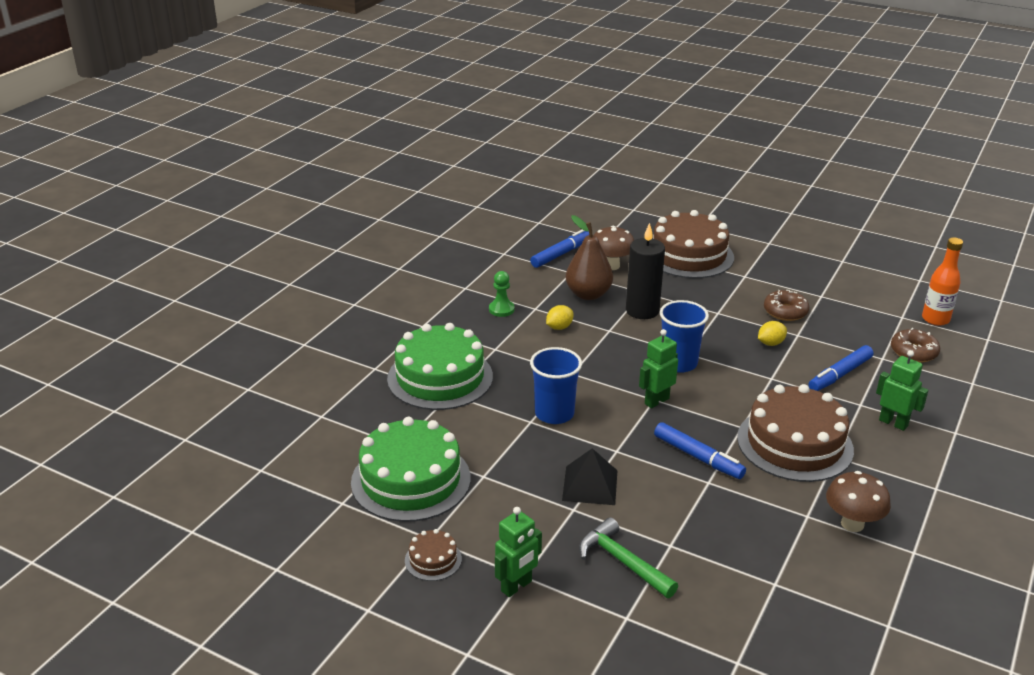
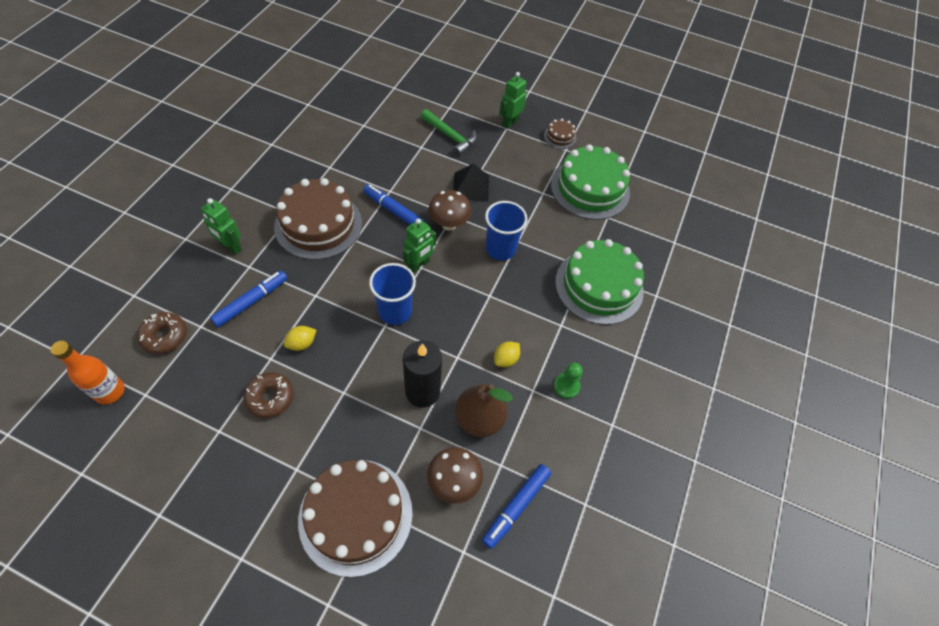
camera: 170 degrees right, 25 degrees up
brown mushroom [826,471,891,532] -> brown mushroom moved to [428,190,471,231]

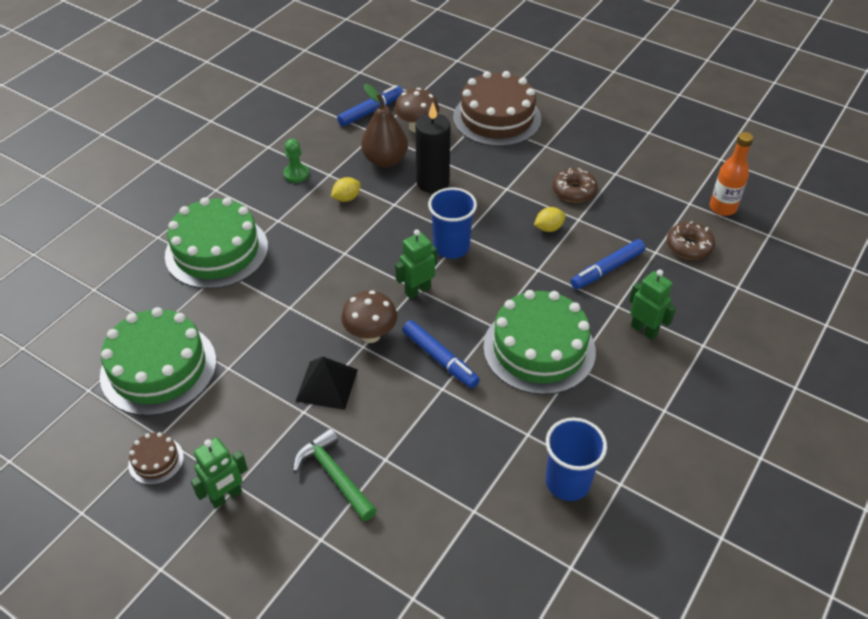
camera: 165 degrees left, 10 degrees down
brown cake [274,178,362,260] -> green cake [483,290,596,395]
blue cup [485,201,527,260] -> blue cup moved to [546,418,607,501]

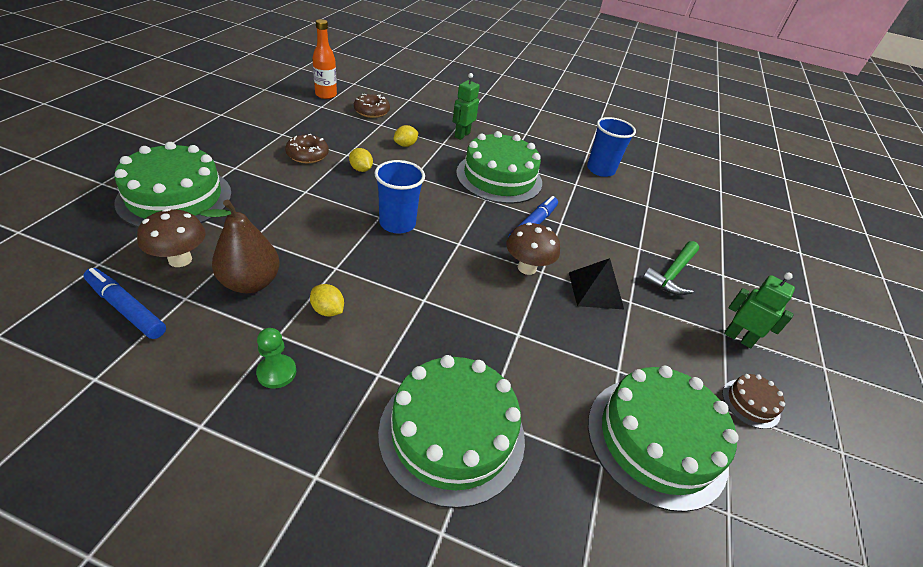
camera: 110 degrees left, 5 degrees down
green robot [395,229,437,299] -> none
black candle [415,103,451,193] -> none
brown cake [453,71,541,146] -> green cake [114,142,232,227]
blue marker [570,239,646,289] -> yellow lemon [394,125,419,147]

